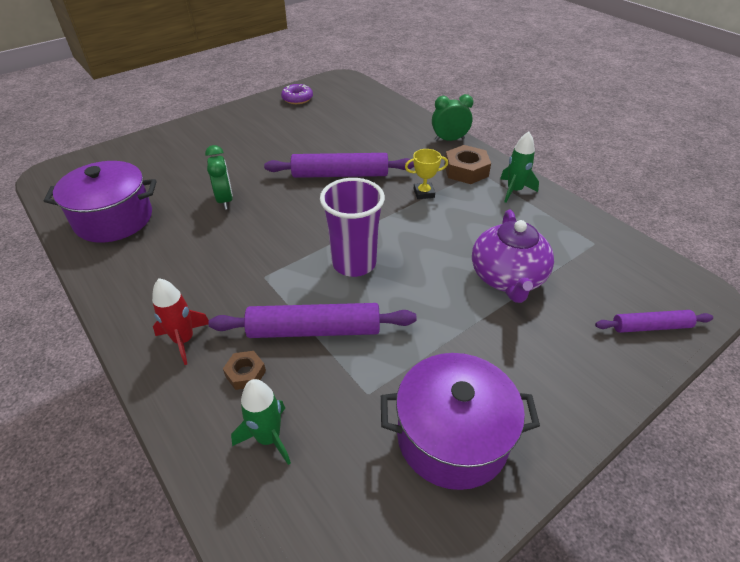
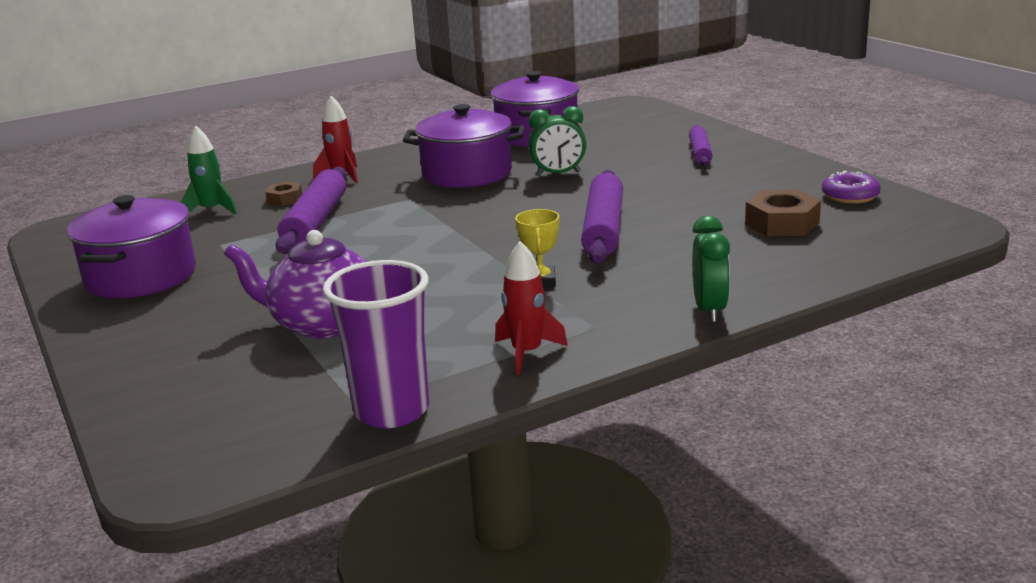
camera: 100 degrees right, 20 degrees down
purple cup [320,178,385,277] -> purple cup moved to [323,260,429,428]
brown nut [444,145,491,184] -> brown nut moved to [745,190,821,236]
green rocket [500,131,539,203] -> red rocket [495,241,568,375]
purple rolling pin [595,310,713,333] -> purple rolling pin moved to [689,125,713,166]
none -> purple pot [403,104,524,188]

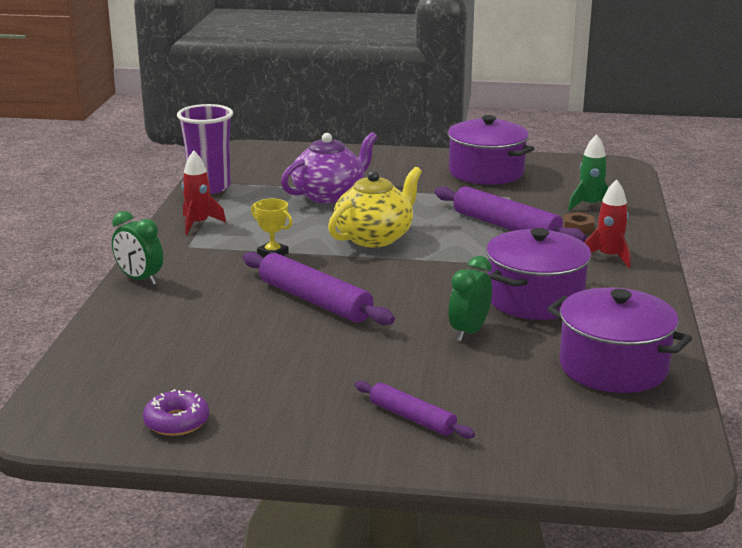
camera: 125 degrees right, 0 degrees up
brown nut [745,190,821,236] -> none
none -> yellow teapot [328,167,422,247]

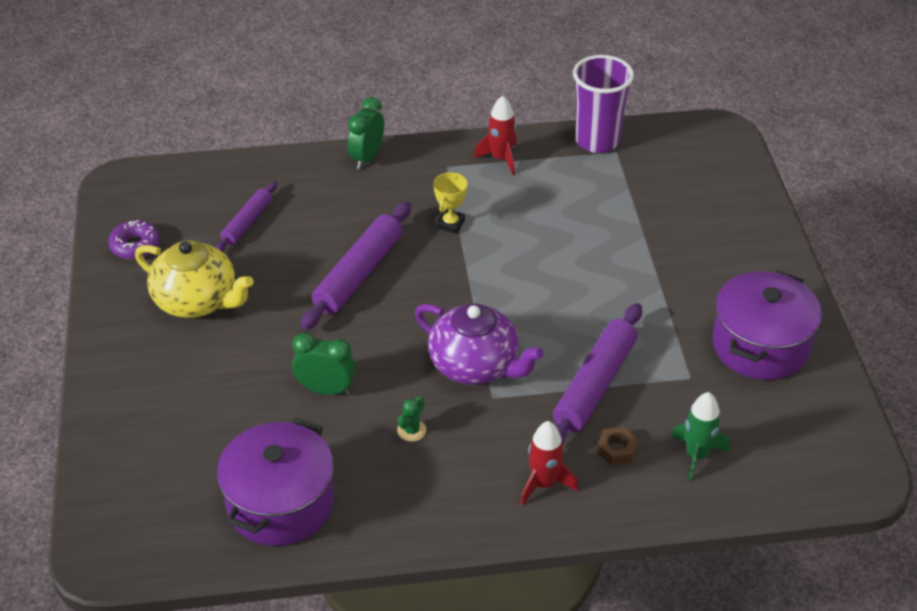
camera: 75 degrees right, 20 degrees up
purple teapot [281,132,377,203] -> purple teapot moved to [415,303,544,385]
yellow teapot [328,167,422,247] -> yellow teapot moved to [135,240,254,318]
purple rolling pin [355,381,475,439] -> purple rolling pin moved to [215,181,277,251]
purple pot [486,228,591,320] -> green cactus [397,396,426,442]

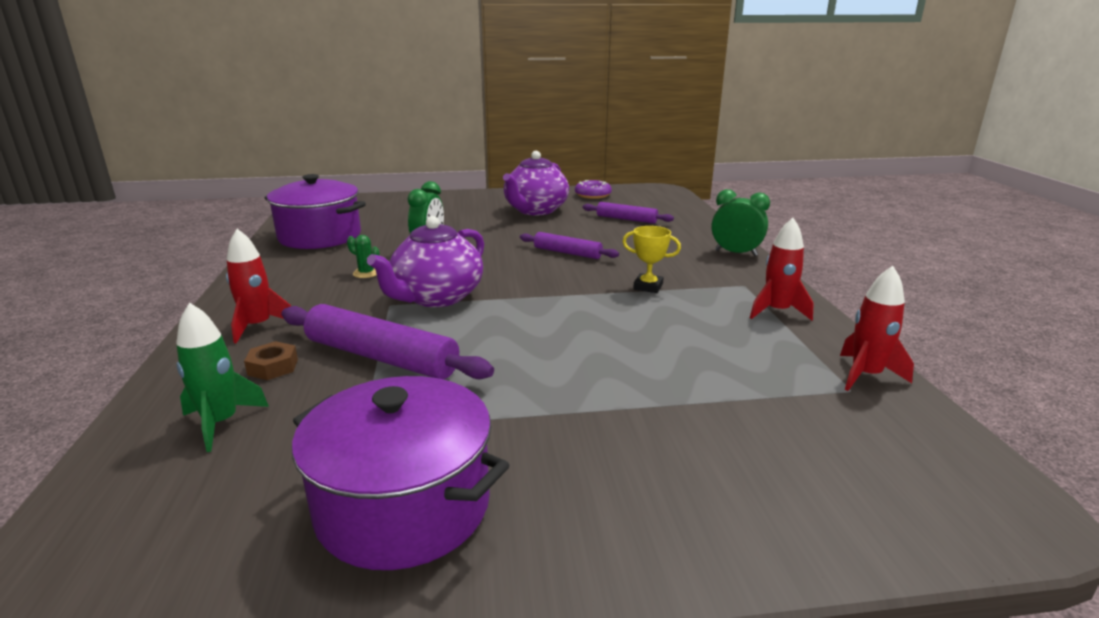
camera: 90 degrees right, 20 degrees down
yellow teapot [135,240,254,318] -> purple teapot [503,151,569,215]
purple rolling pin [301,202,411,330] -> purple rolling pin [520,232,619,259], size x0.59
purple cup [573,55,634,153] -> red rocket [840,266,914,391]

